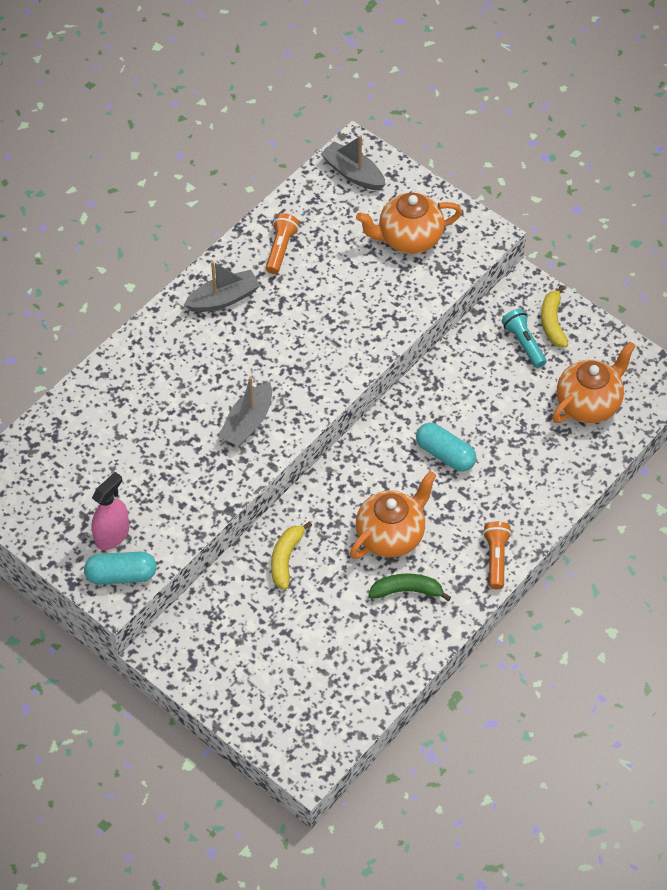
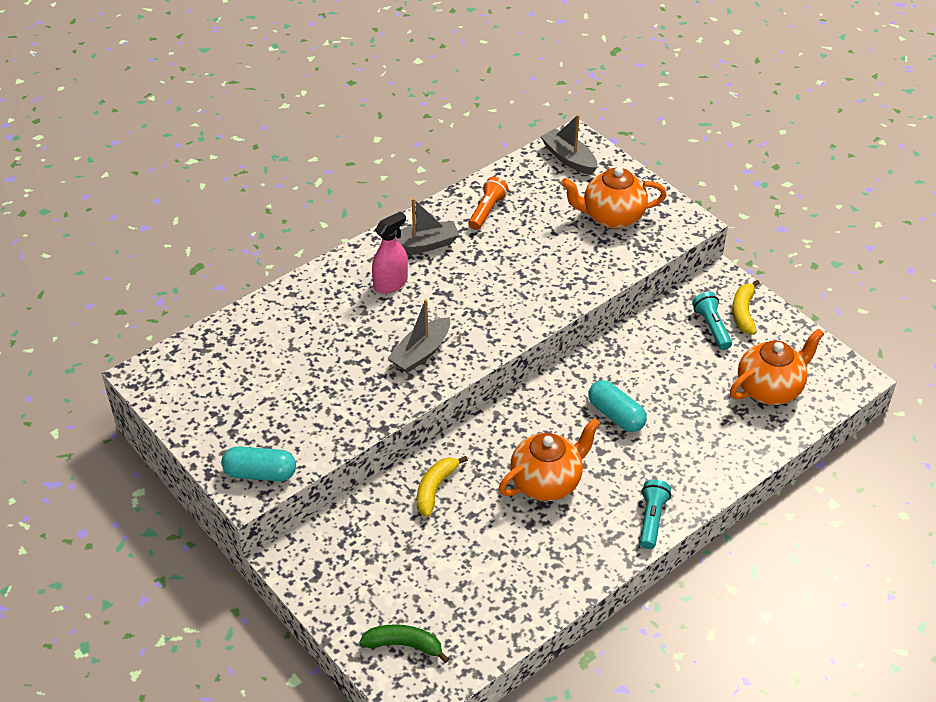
camera: 10 degrees right, 10 degrees down
pink spray bottle [92,472,129,550] -> pink spray bottle moved to [372,211,408,294]
green banana [369,574,451,601] -> green banana moved to [359,624,449,663]
orange flashlight [483,521,512,589] -> turquoise flashlight [640,479,671,549]

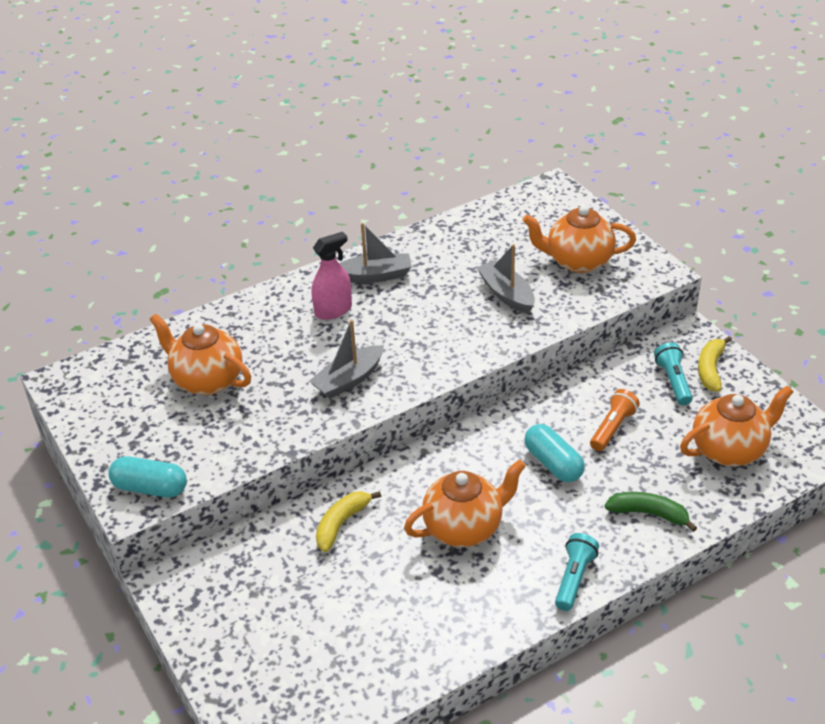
camera: 10 degrees right, 5 degrees down
green banana [359,624,449,663] -> green banana moved to [605,492,697,532]
orange flashlight [468,177,509,230] -> orange flashlight moved to [590,389,640,451]
grey boat [540,115,597,175] -> grey boat moved to [476,244,535,314]
none -> orange teapot [149,314,251,395]

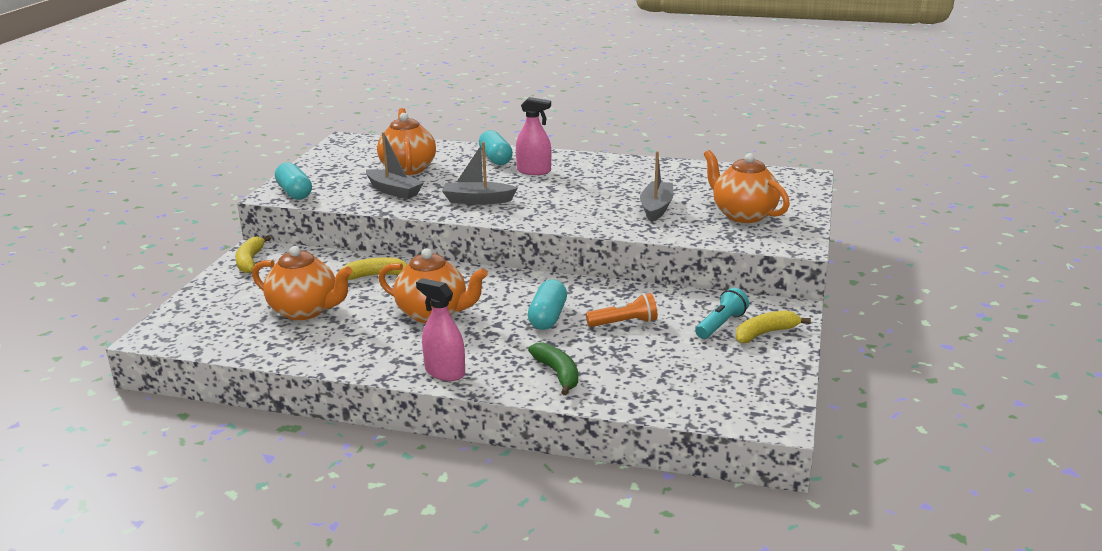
camera: 45 degrees right, 15 degrees down
grey boat [339,223,412,283] -> grey boat moved to [366,132,424,199]
turquoise flashlight [555,533,599,611] -> pink spray bottle [416,278,465,381]
orange teapot [680,385,794,466] -> orange teapot moved to [252,246,352,320]
none -> yellow banana [236,235,271,273]
none -> turquoise capsule [479,130,513,165]

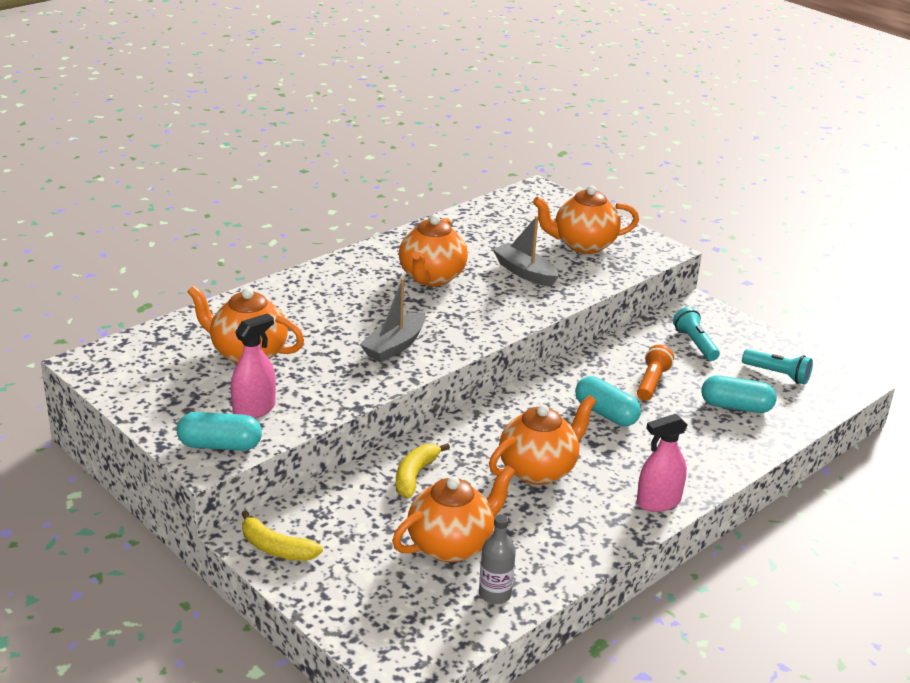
camera: 60 degrees left, 5 degrees up
grey boat [366,132,424,199] -> none
turquoise capsule [479,130,513,165] -> turquoise capsule moved to [702,375,777,413]
pink spray bottle [516,97,551,175] -> pink spray bottle moved to [231,314,276,419]
green banana [528,342,578,395] -> none
yellow banana [736,311,811,343] -> none
none -> orange teapot [399,215,468,286]
none -> grey bottle [479,514,516,604]
none -> turquoise flashlight [742,349,813,384]

